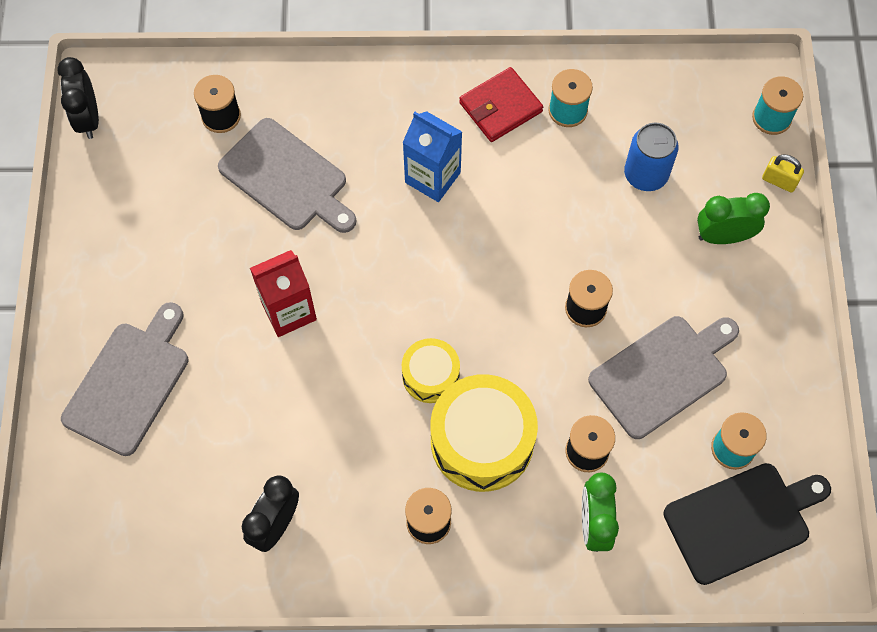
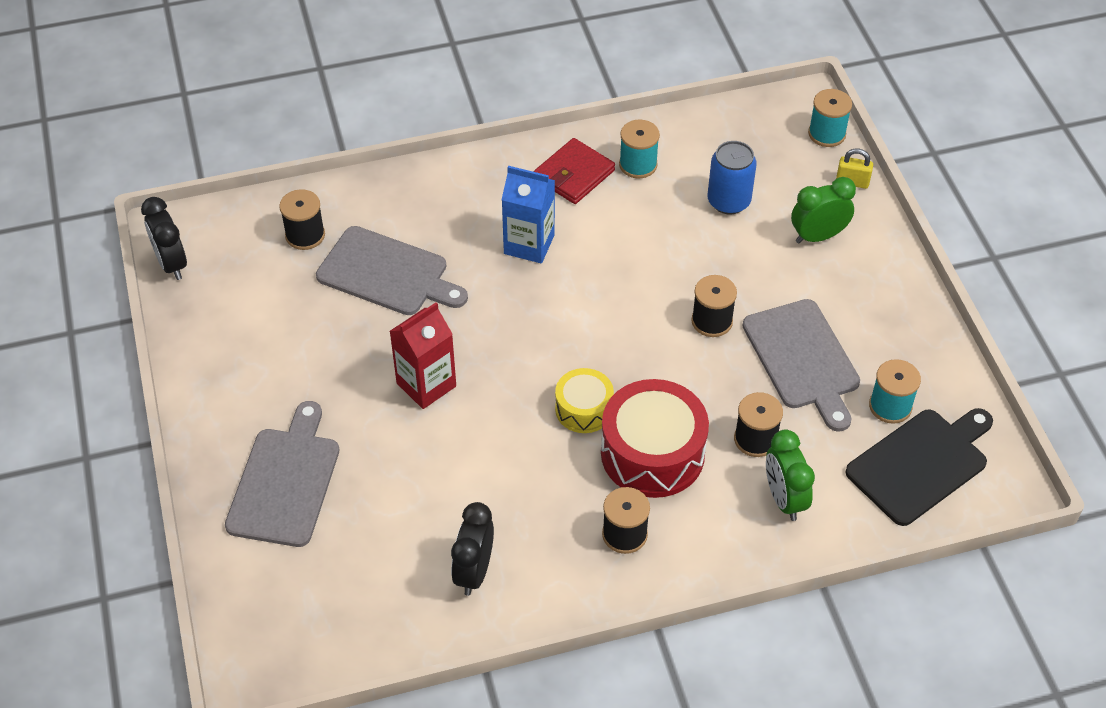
camera: 15 degrees left, 15 degrees down
yellow drum [430,374,538,492] -> red drum [601,379,709,498]
grey cutting board [588,316,739,439] -> grey cutting board turned 120 degrees clockwise [742,299,860,432]

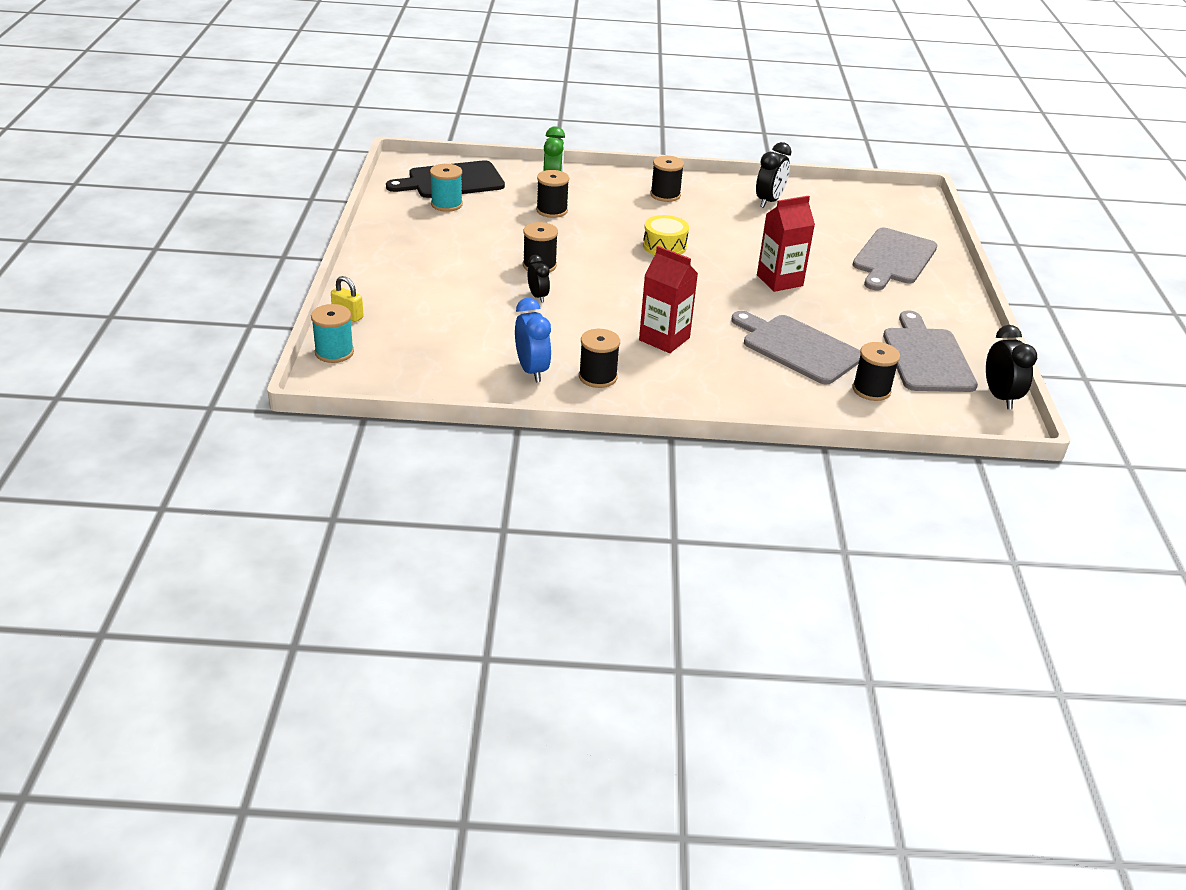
camera: 165 degrees left, 15 degrees down
blue carton [502,166,555,263] -> red carton [639,246,698,353]
red wallet [534,138,615,204] -> black spool [579,329,620,388]
red drum [601,379,709,498] -> none
turquoise spool [619,120,660,178] -> blue clock [515,298,551,382]
blue can [708,141,757,214] -> none
grey cutting board [742,299,860,432] -> grey cutting board moved to [883,310,978,392]
green clock [791,177,856,243] -> none
none -> black clock [528,255,550,303]

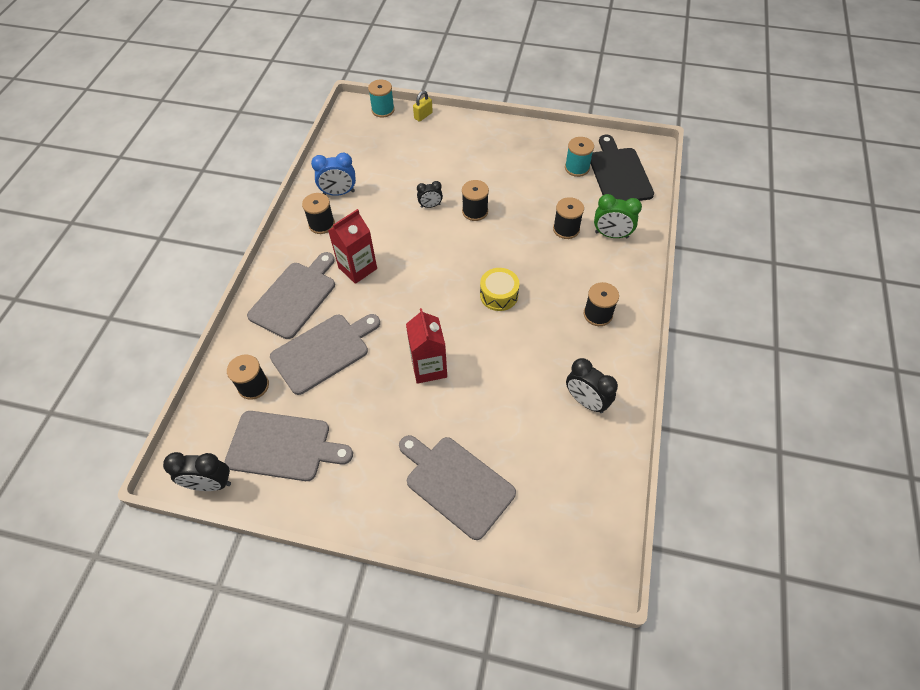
camera: 105 degrees right, 20 degrees up
none -> grey cutting board [247,252,335,339]

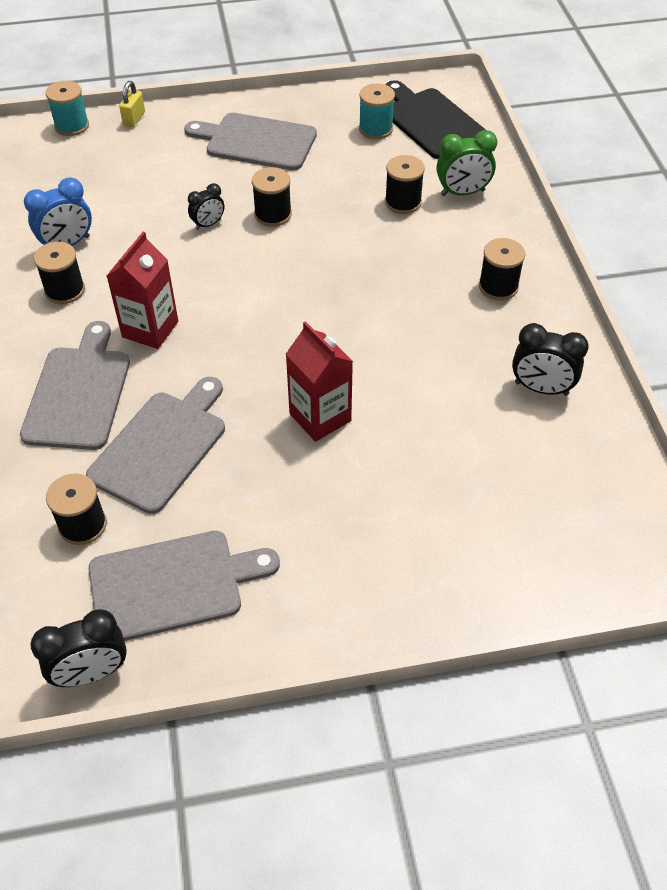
camera: 25 degrees left, 5 degrees down
grey cutting board [399,435,516,540] -> grey cutting board moved to [184,113,317,171]
yellow drum [480,268,519,311] -> none

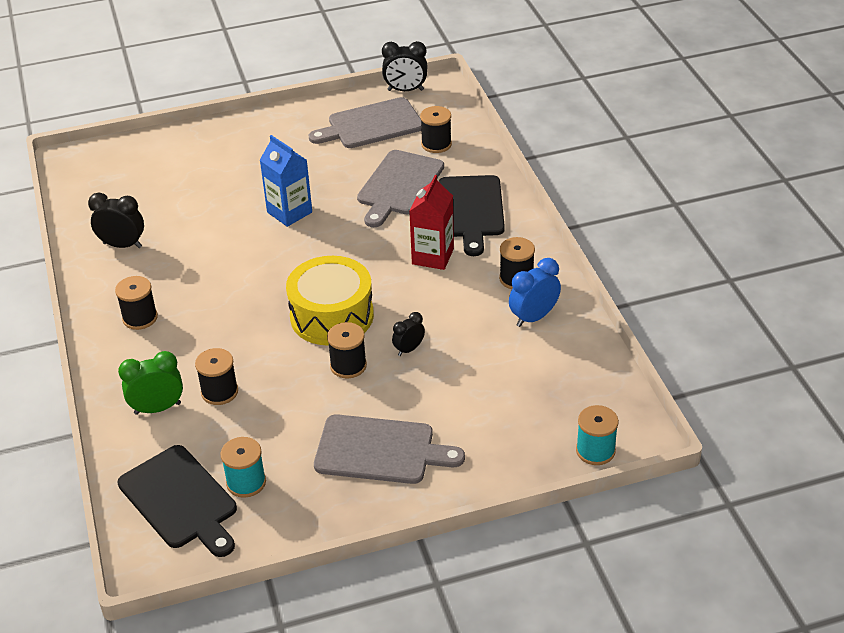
camera: 175 degrees right, 10 degrees down
grey cutting board [20,321,130,450] -> black cutting board [438,175,505,256]
black clock [30,609,127,687] -> black clock turned 150 degrees counterclockwise [382,41,427,91]
yellow padlock [119,81,145,127] -> none
red carton [286,321,353,442] -> blue carton [260,135,312,227]
none -> yellow drum [286,256,374,346]

